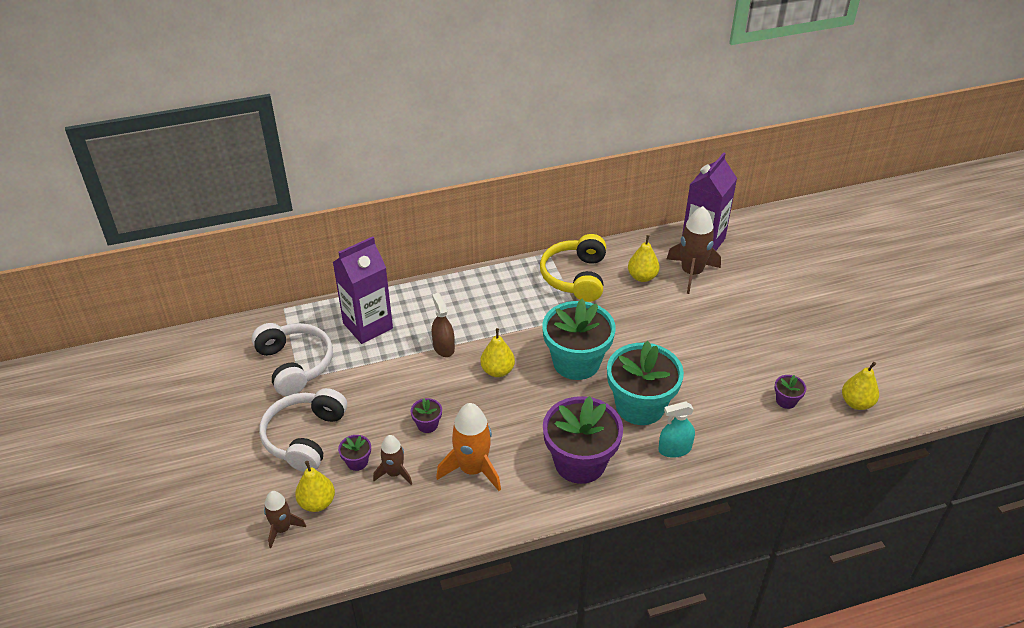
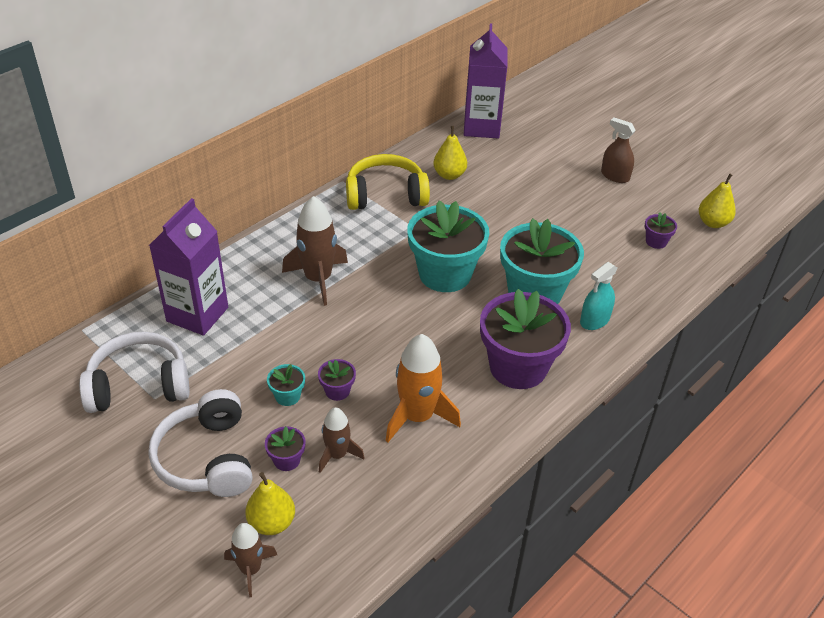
camera: 30 degrees left, 0 degrees up
white headphones [252,323,333,396] -> white headphones turned 45 degrees counterclockwise [79,332,190,413]
brown spray bottle [432,293,455,357] -> brown spray bottle moved to [601,118,636,183]
yellow pear [480,328,515,377] -> none
yellow headphones [540,234,606,302] -> yellow headphones turned 105 degrees clockwise [346,154,430,210]
brown rocket [667,206,721,294] -> brown rocket moved to [282,196,348,306]
none -> turquoise flower pot [267,364,305,406]

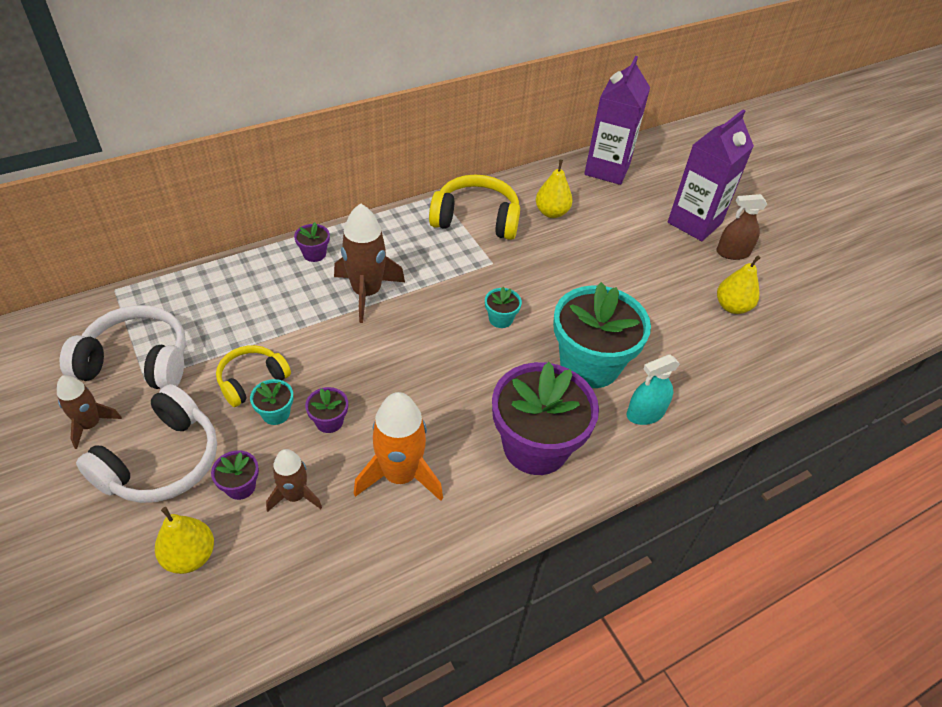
camera: 15 degrees right, 5 degrees up
white headphones [148,389,253,497] -> white headphones turned 150 degrees counterclockwise [76,384,217,503]
purple carton [149,198,228,336] -> purple carton moved to [668,109,754,241]
brown rocket [224,523,277,597] -> brown rocket moved to [57,375,122,449]
turquoise flower pot [407,200,489,292] -> turquoise flower pot [485,287,522,328], size x0.42
brown spray bottle [601,118,636,183] -> brown spray bottle turned 60 degrees counterclockwise [716,194,767,260]
purple flower pot [645,212,677,249] -> purple flower pot moved to [294,222,330,262]
yellow pear [699,173,736,228] -> yellow pear moved to [717,255,760,314]
none -> yellow headphones [216,345,291,407]

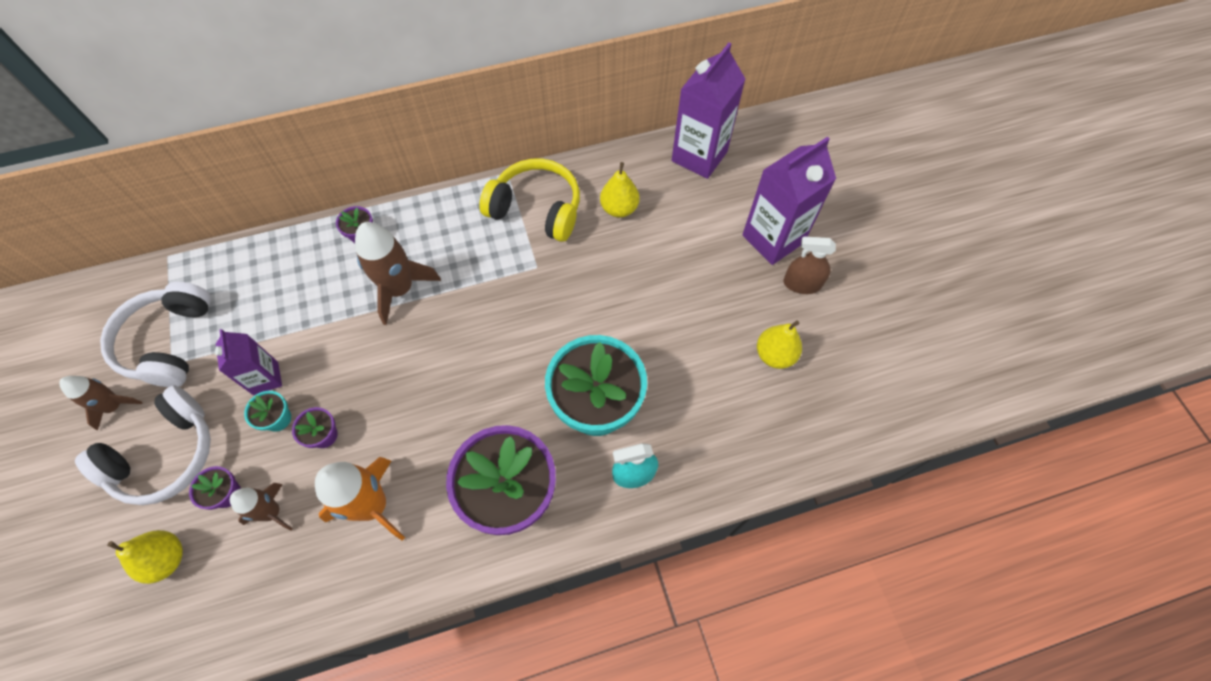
camera: 15 degrees right, 15 degrees up
white headphones [60,305,186,389] -> white headphones turned 105 degrees counterclockwise [100,282,212,387]
yellow headphones [216,345,291,407] -> purple carton [215,329,282,395]
turquoise flower pot [485,287,522,328] -> none

